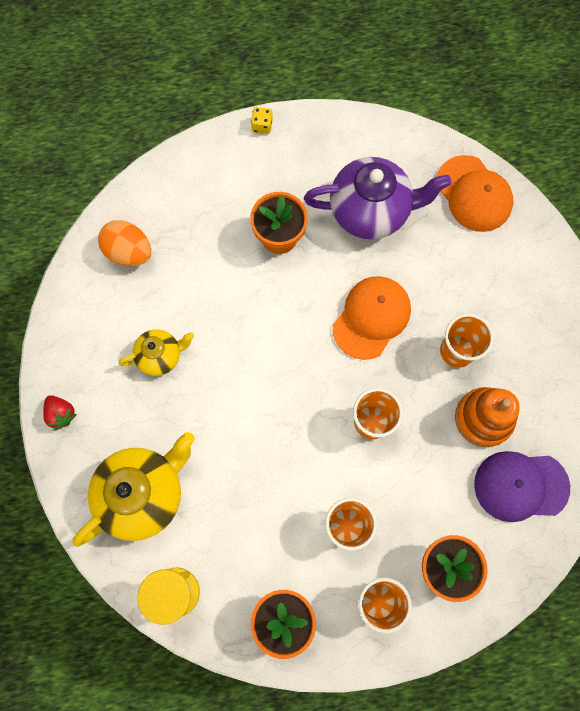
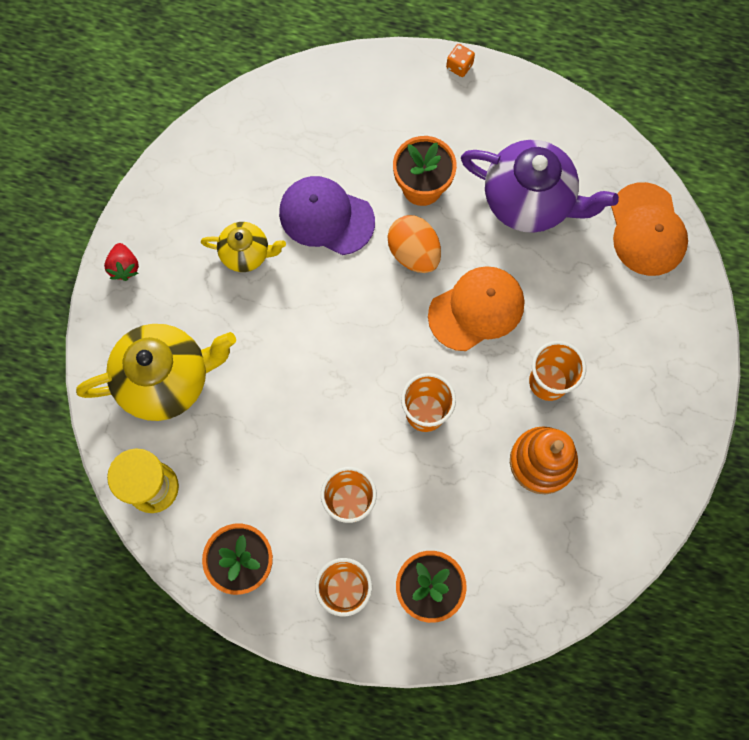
camera: 25 degrees right, 0 degrees up
orange egg [98,220,151,266] -> orange egg moved to [387,215,441,273]
yellow dice [251,107,273,134] -> orange dice [446,44,475,77]
purple cap [474,451,570,522] -> purple cap moved to [279,176,375,255]

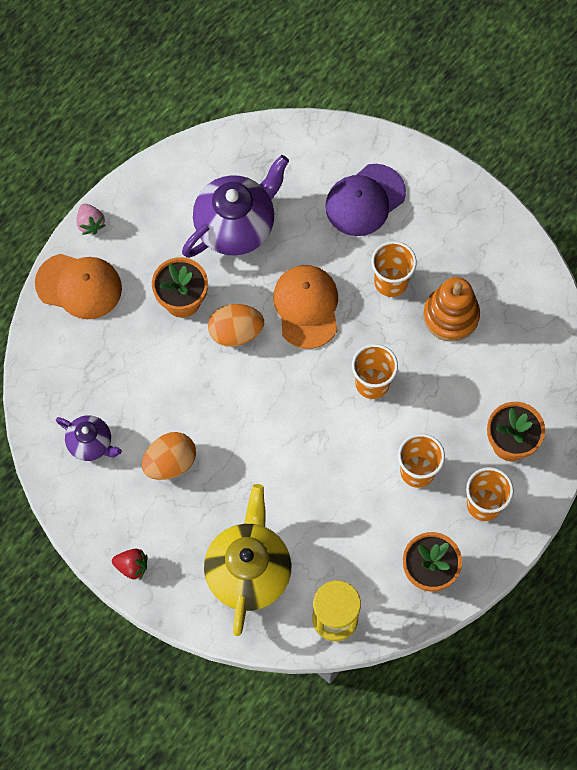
camera: 65 degrees left, 5 degrees down
yellow teapot [201,222,286,272] -> orange egg [142,432,196,480]
purple cap [279,176,375,255] -> purple cap moved to [325,164,406,236]
orange dice [446,44,475,77] -> pink strawberry [76,204,106,235]
orange cap [611,182,688,276] -> orange cap moved to [35,254,122,319]
none -> purple teapot [56,415,122,461]

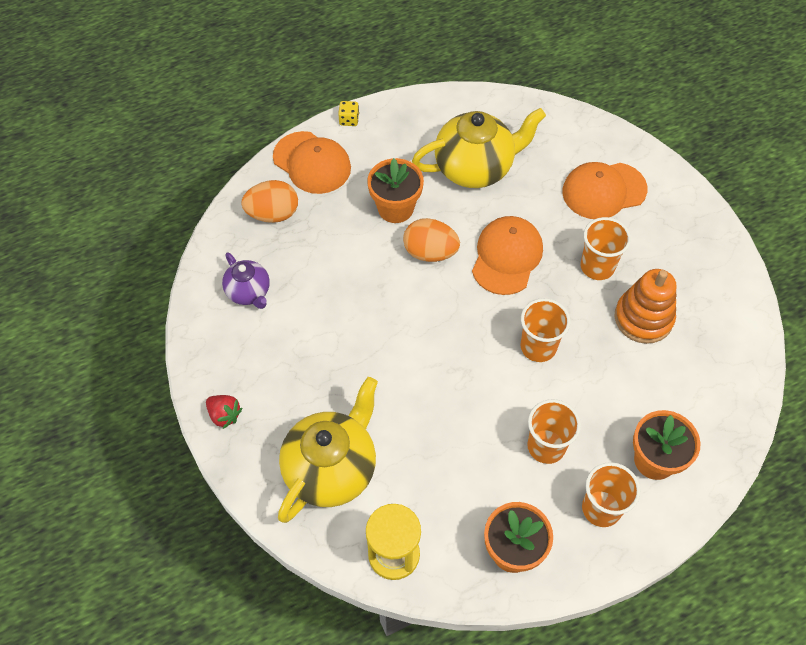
camera: 25 degrees right, 10 degrees down
pink strawberry [76,204,106,235] -> yellow dice [338,101,359,126]
orange egg [142,432,196,480] -> orange egg moved to [241,180,298,223]
purple teapot [182,155,289,258] -> yellow teapot [412,108,546,188]
purple cap [325,164,406,236] -> orange cap [562,162,648,219]

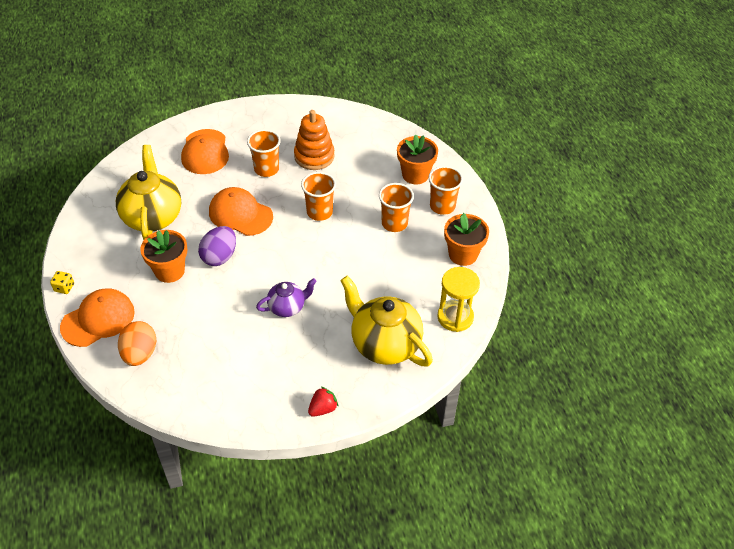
camera: 80 degrees left, 10 degrees down
purple teapot [222,252,270,309] -> purple teapot moved to [256,278,317,317]
orange egg [403,218,460,262] -> purple egg [198,226,236,266]

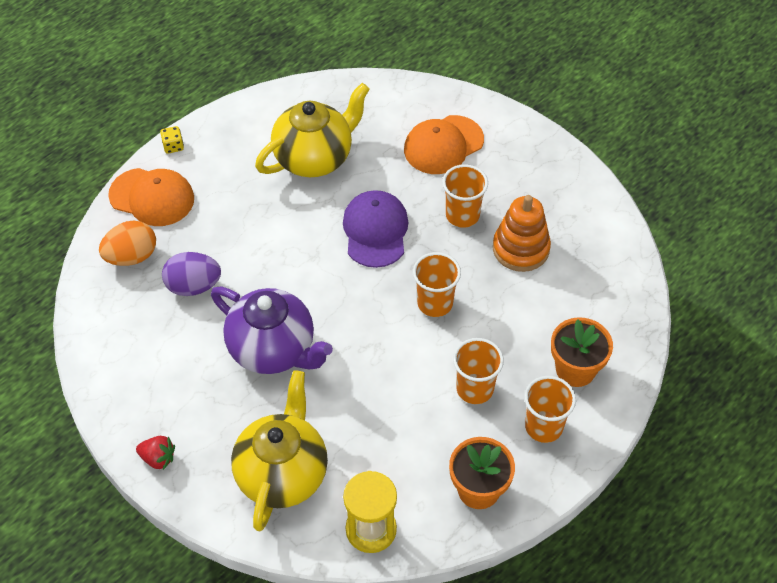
camera: 60 degrees right, 5 degrees up
orange flower pot [140,230,187,283] -> none
purple egg [198,226,236,266] -> purple egg moved to [162,252,221,296]
orange cap [209,187,273,236] -> purple cap [343,190,408,268]
purple teapot [256,278,317,317] -> purple teapot [211,286,333,374], size x1.83

